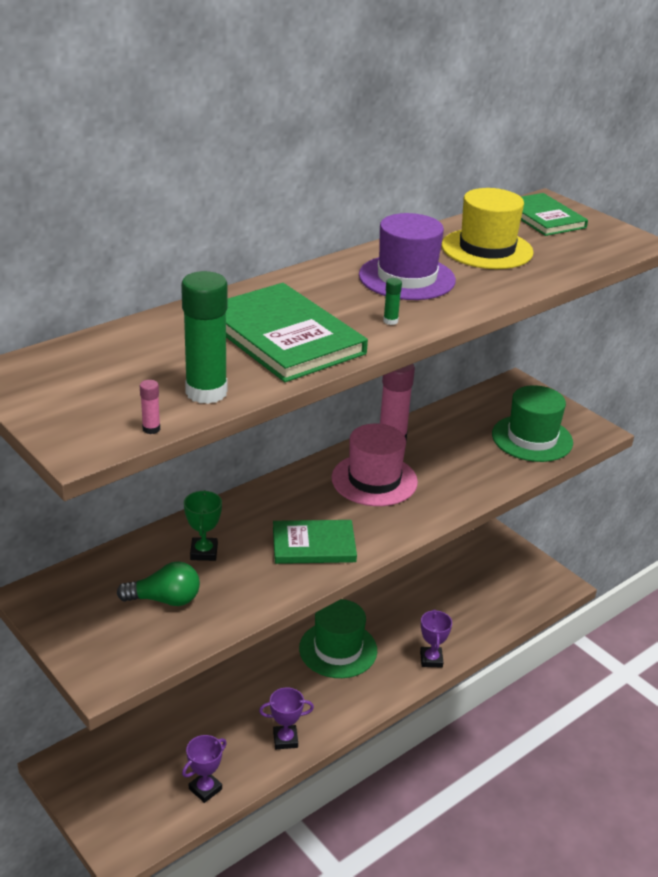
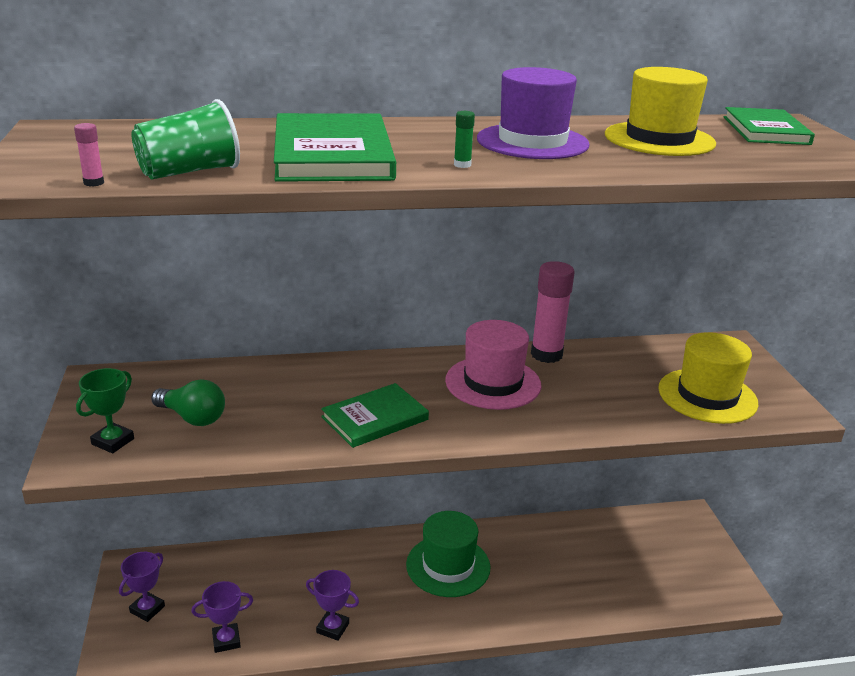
camera: 30 degrees right, 5 degrees down
green glue stick [181,271,228,404] -> green cup [131,99,240,179]
green trophy [184,490,222,561] -> green trophy moved to [76,368,134,453]
green book [273,520,357,564] -> green book turned 60 degrees counterclockwise [321,383,429,448]
purple trophy [420,609,452,667] -> purple trophy moved to [119,552,165,622]
green hat [492,385,573,462] -> yellow hat [658,332,758,424]

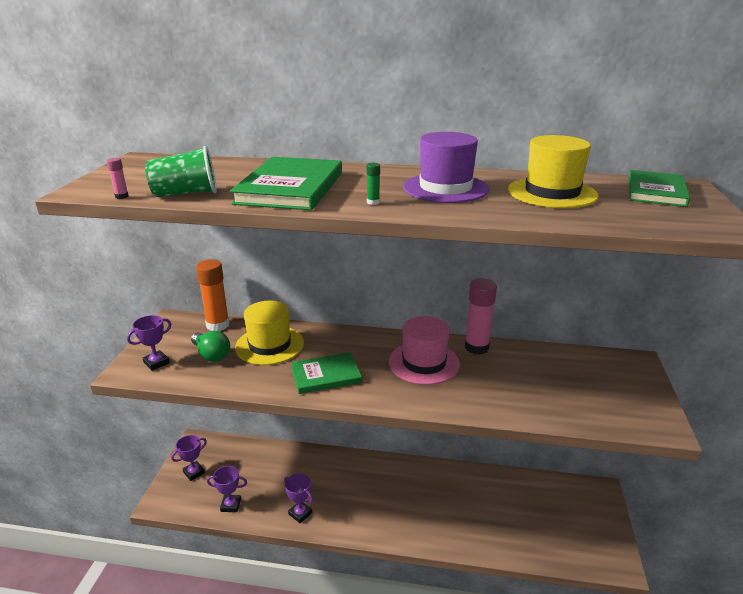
camera: 20 degrees right, 0 degrees up
green trophy [76,368,134,453] -> purple trophy [127,315,171,371]
green hat [406,511,490,597] -> none
yellow hat [658,332,758,424] -> yellow hat moved to [235,301,304,365]
none -> orange glue stick [196,259,230,331]

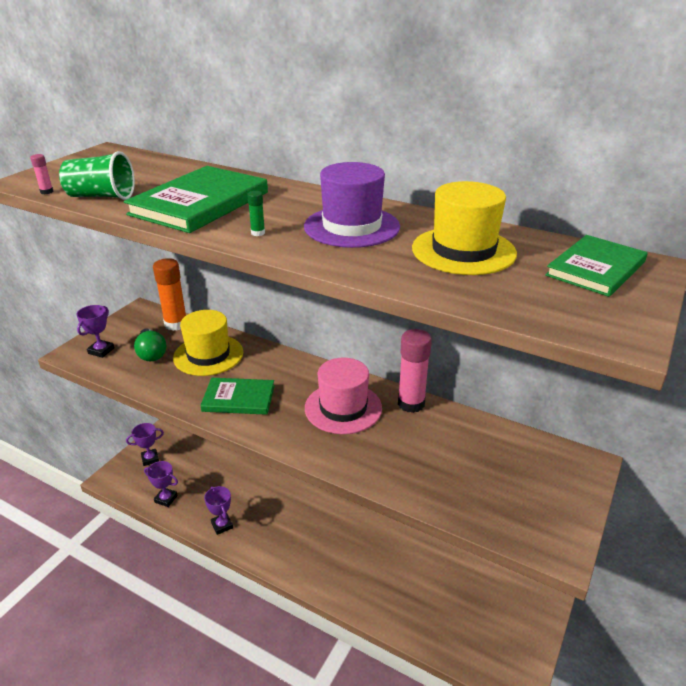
camera: 20 degrees right, 5 degrees up
purple trophy [127,315,171,371] -> purple trophy turned 45 degrees counterclockwise [76,305,115,358]

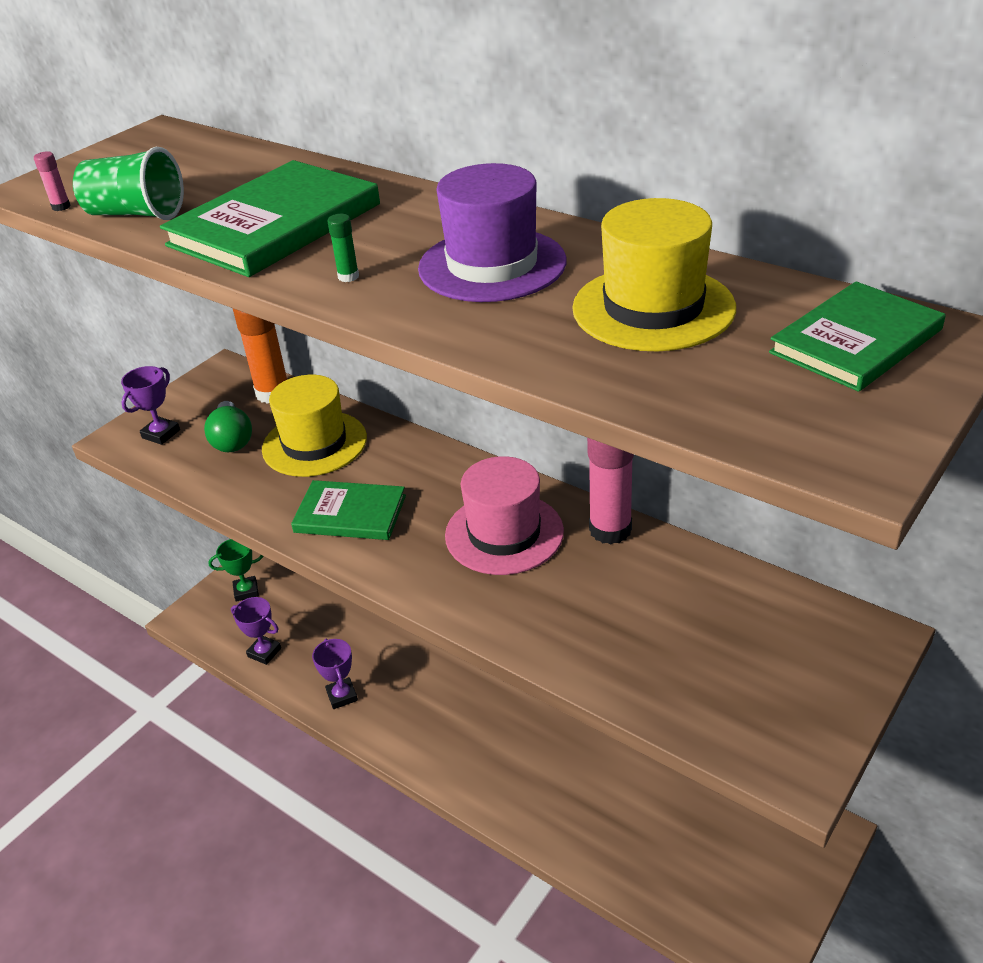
camera: 10 degrees right, 5 degrees up
purple trophy [126,423,164,466] -> green trophy [208,539,263,602]

